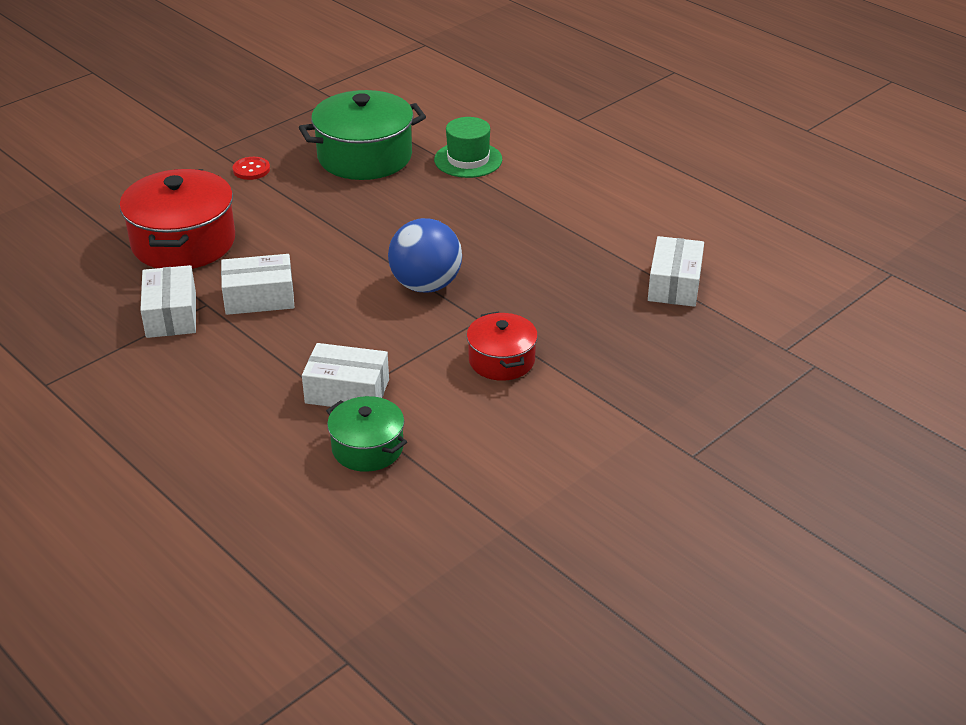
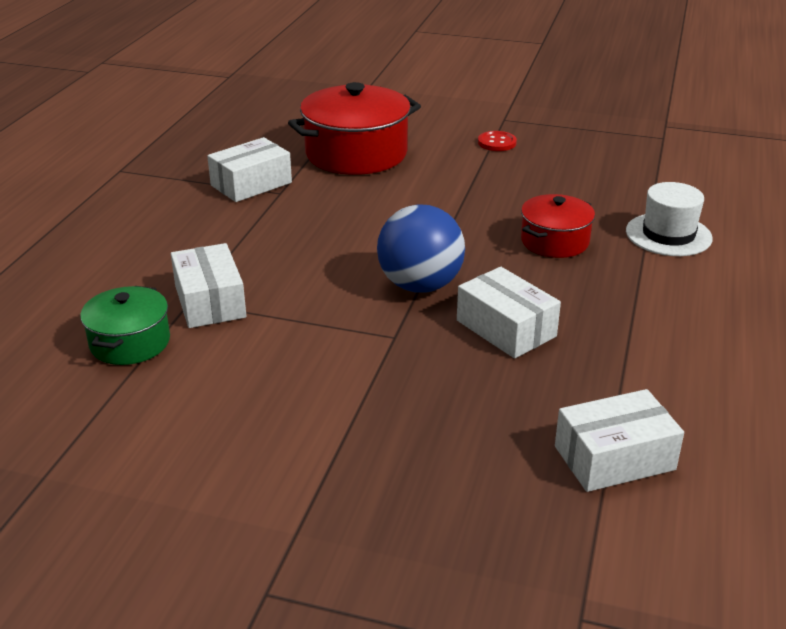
camera: 60 degrees right, 5 degrees down
white box [221,254,294,315] -> white box moved to [457,267,561,359]
green pot [299,90,426,180] -> none
green hat [434,117,502,178] -> white hat [626,182,713,256]
red pot [467,311,538,381] -> red pot moved to [521,194,595,258]

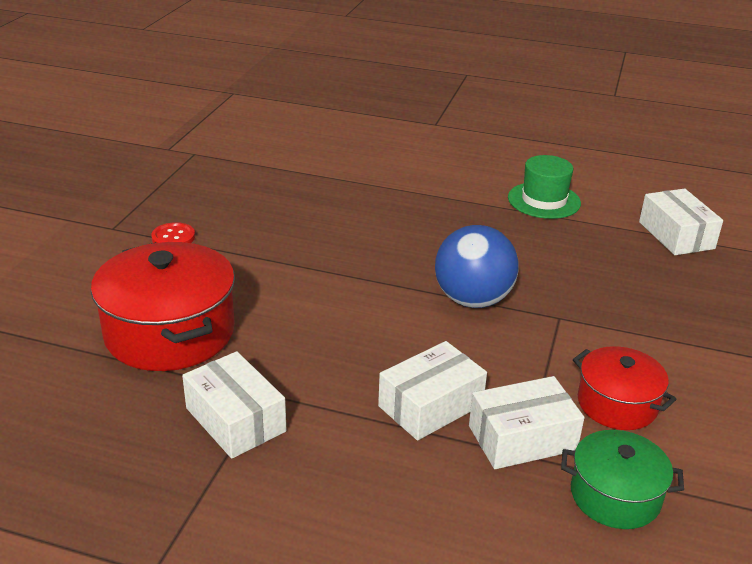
camera: 90 degrees left, 0 degrees up
white box [457,267,561,359] -> white box moved to [378,341,487,441]
red pot [521,194,595,258] -> red pot moved to [573,346,676,430]
white hat [626,182,713,256] -> none
none -> green hat [508,155,581,219]

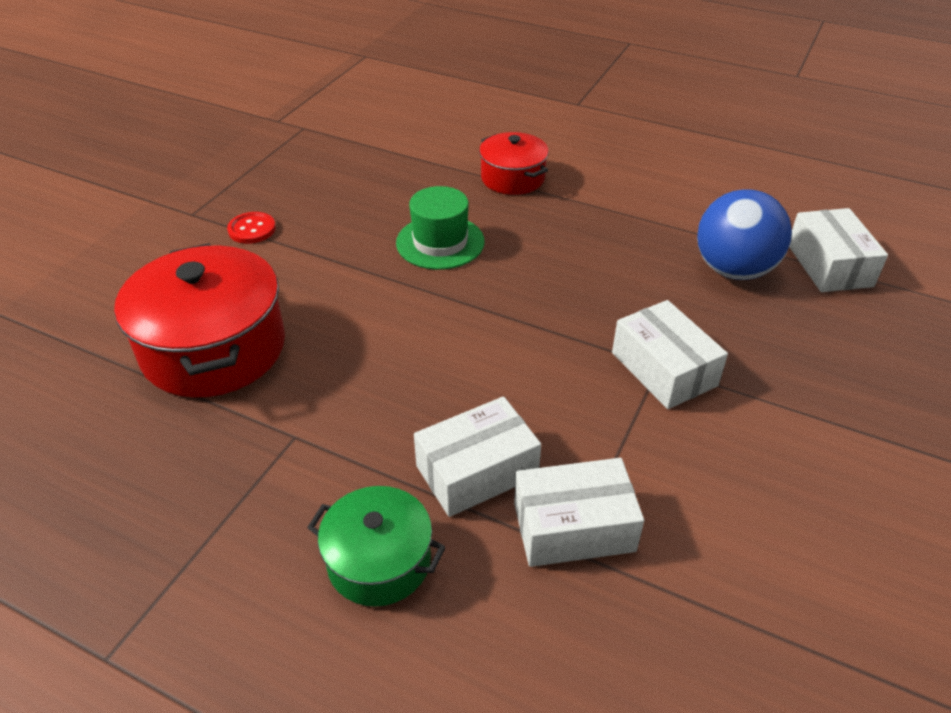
camera: 10 degrees right, 10 degrees up
white box [182,351,287,459] -> white box moved to [612,300,728,409]
blue ball [435,225,519,308] -> blue ball moved to [697,189,792,280]
green hat [508,155,581,219] -> green hat moved to [396,186,485,270]
green pot [561,430,684,529] -> green pot moved to [307,486,446,607]
red pot [573,346,676,430] -> red pot moved to [479,132,549,195]

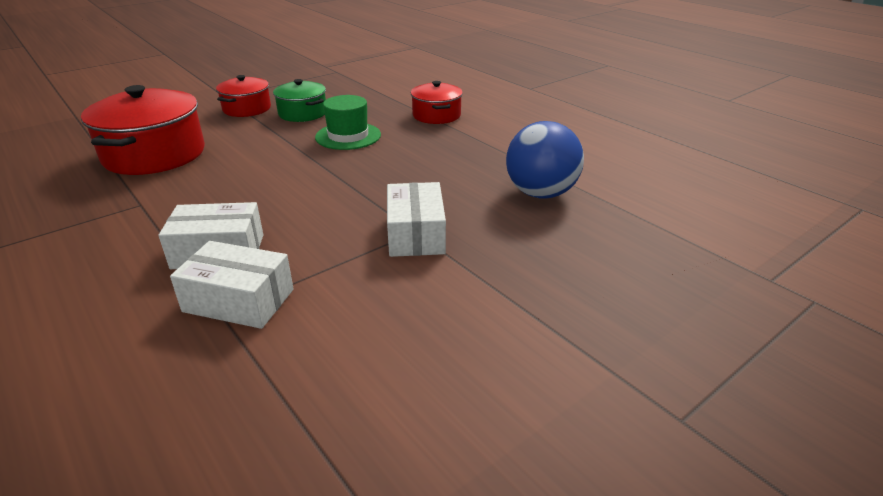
camera: 25 degrees right, 10 degrees down
red button [227,212,276,244] -> red pot [216,75,271,117]
green pot [307,486,446,607] -> green pot moved to [273,79,326,122]
white box [789,208,888,292] -> none

